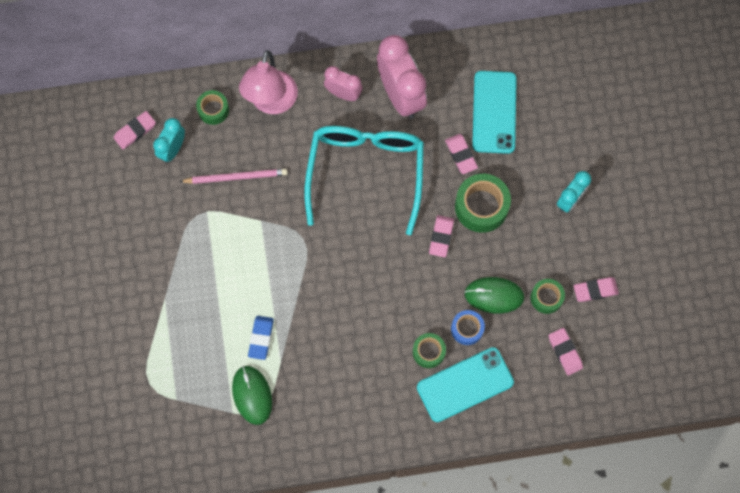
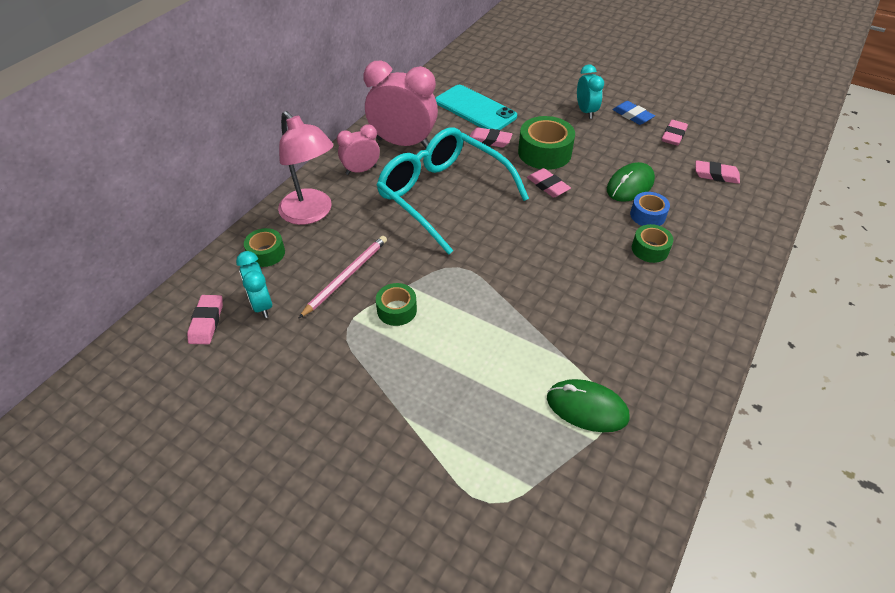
camera: 50 degrees left, 25 degrees down
blue eraser [248,316,274,360] -> blue eraser moved to [612,101,655,125]
turquoise phone [417,347,514,422] -> none
green tape [531,279,565,314] -> green tape moved to [376,283,417,326]

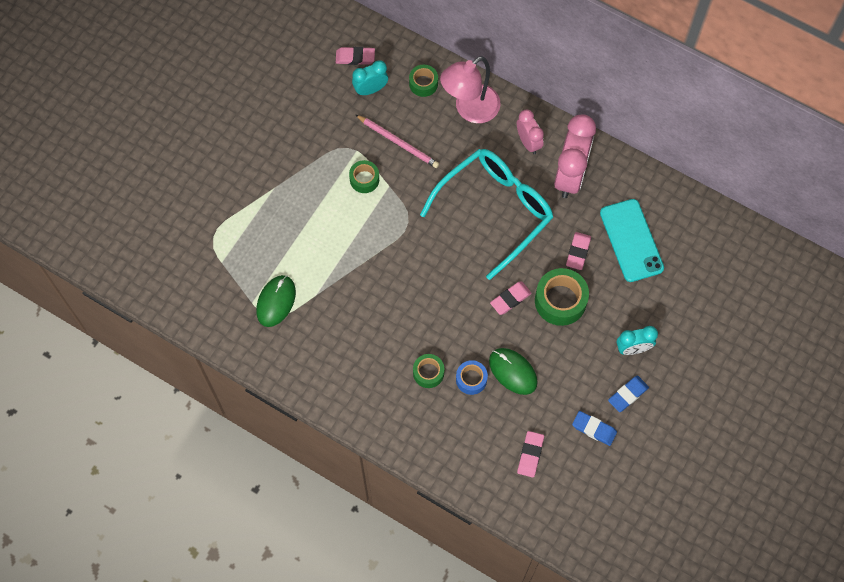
camera: 90 degrees right, 20 degrees up
turquoise phone [435,85,517,130] -> turquoise phone turned 60 degrees counterclockwise [600,199,664,282]
pink eraser [662,120,688,146] -> blue eraser [572,411,617,446]

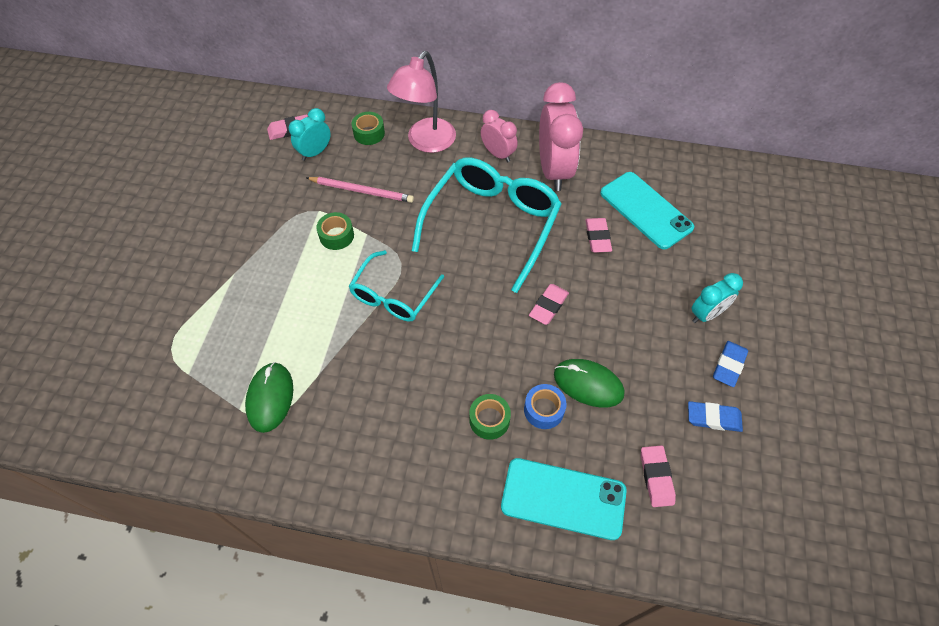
camera: 20 degrees left, 10 degrees down
green tape [535,268,589,326] -> none
none -> turquoise glasses [349,250,444,321]
none -> turquoise phone [501,458,627,540]

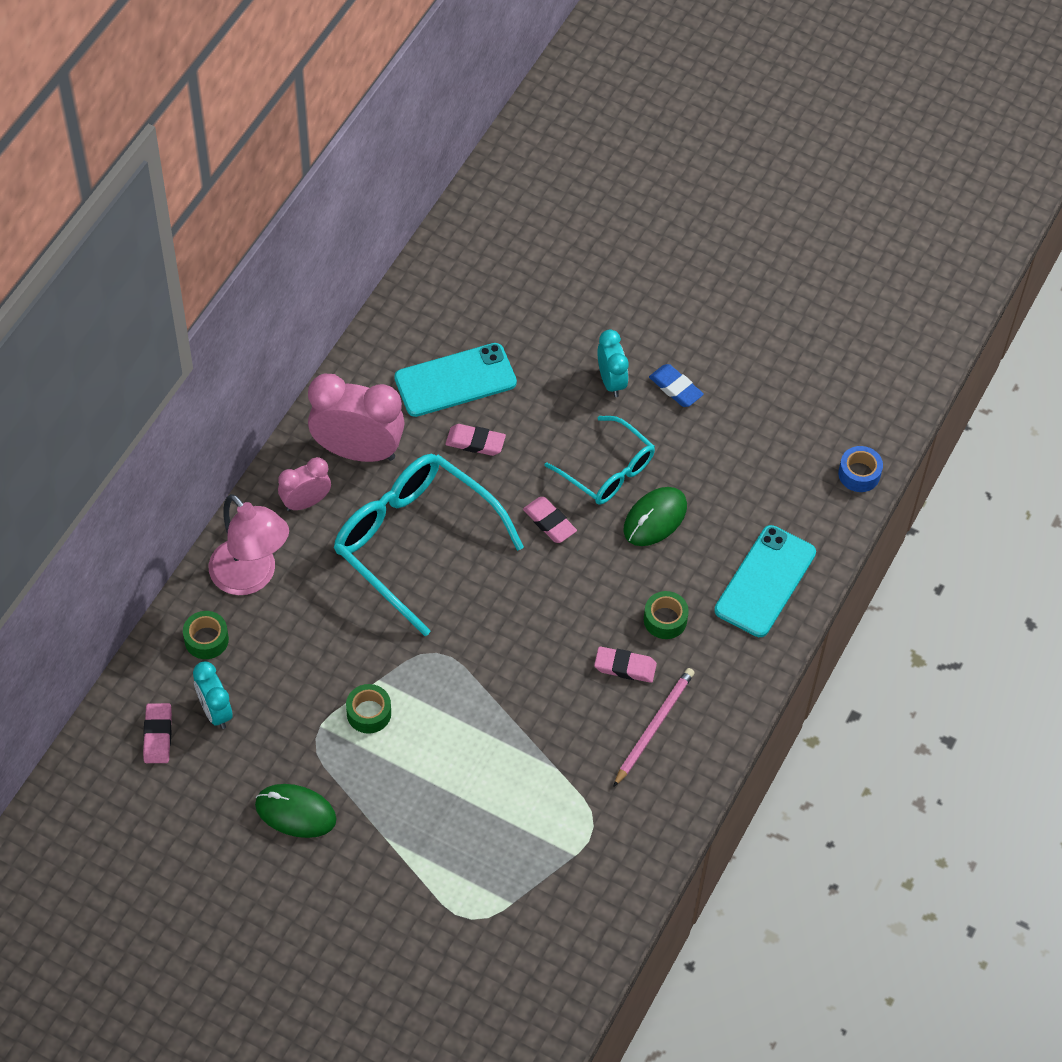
camera: 75 degrees left, 0 degrees up
green mouse [245,362,293,433] -> green mouse moved to [255,784,337,838]
pink pencil [306,177,414,203] -> pink pencil moved to [613,668,695,787]
turquoise glasses [349,250,444,321] -> turquoise glasses moved to [544,416,655,505]
blue tape [524,384,566,429] -> blue tape moved to [838,446,883,492]
pink eraser [641,445,676,507] -> pink eraser moved to [594,646,657,683]
blue eraser [688,401,743,432] -> none

